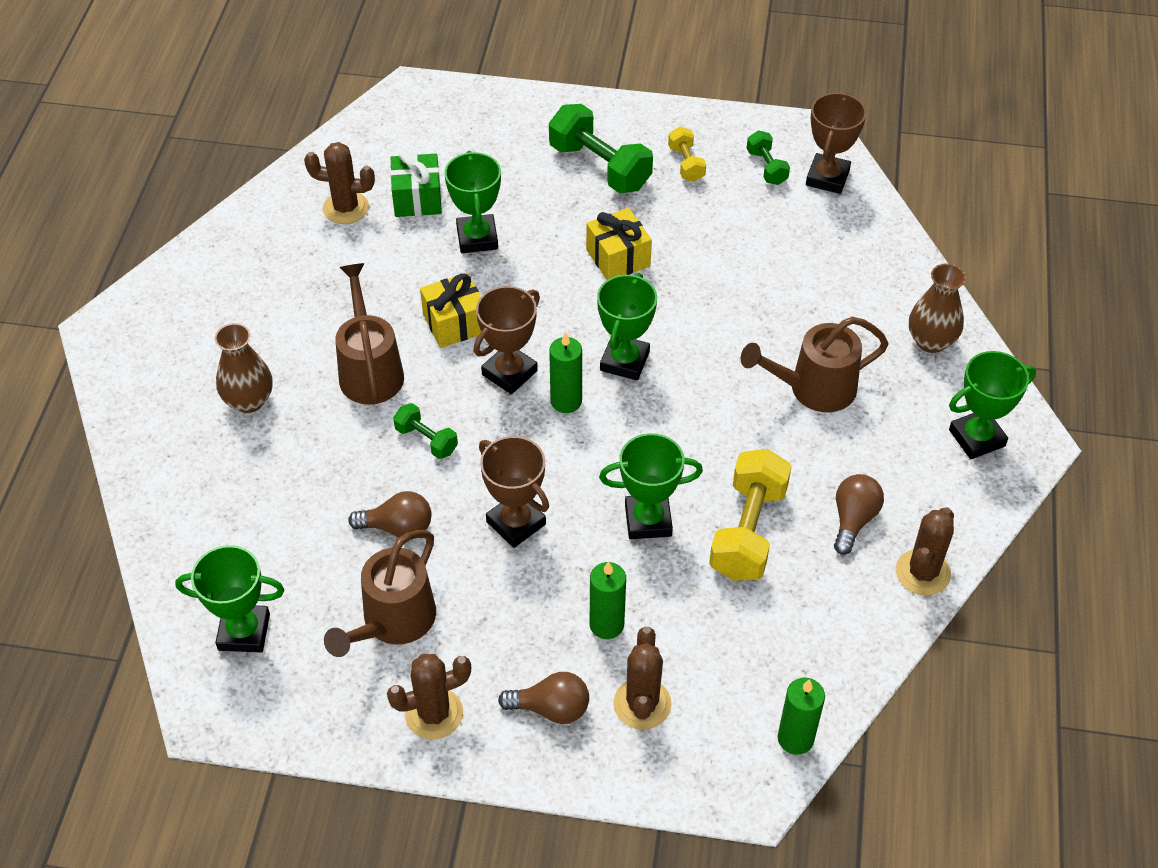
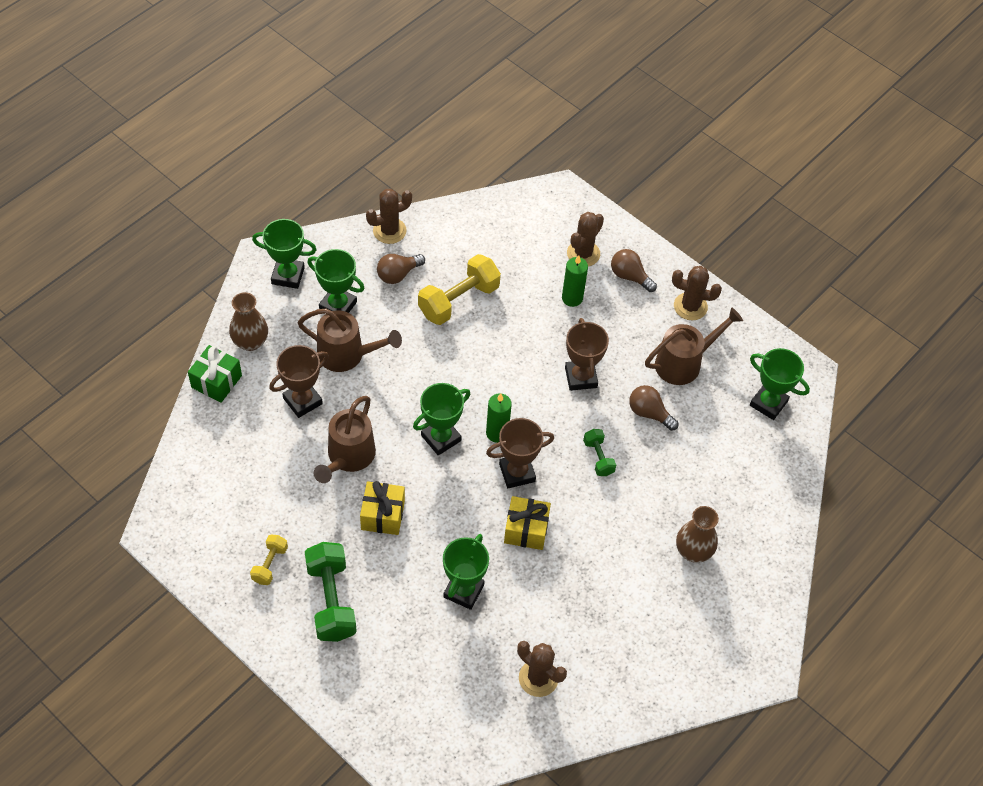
camera: 150 degrees left, 5 degrees up
brown watering can [335,263,404,405] -> brown watering can moved to [314,396,376,483]
green gift [390,150,442,217] -> green gift moved to [188,345,242,403]
green trophy [599,433,703,539] -> green trophy moved to [308,249,365,313]
green dumbbell [747,131,790,185] -> none
green candle [778,678,825,755] -> none
brown trophy [806,92,866,194] -> brown trophy moved to [269,345,329,418]

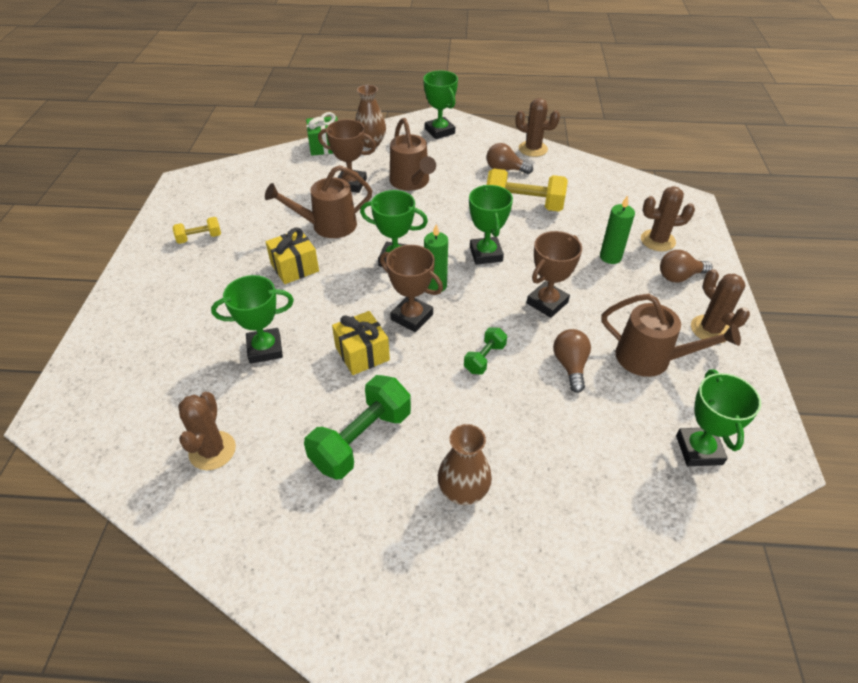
camera: 55 degrees right, 10 degrees down
green dumbbell [305,542,357,642] -> green dumbbell moved to [304,375,411,479]
green trophy [308,249,365,313] -> green trophy moved to [469,185,513,265]
brown light bulb [611,249,657,292] -> brown light bulb turned 105 degrees counterclockwise [660,250,712,283]

